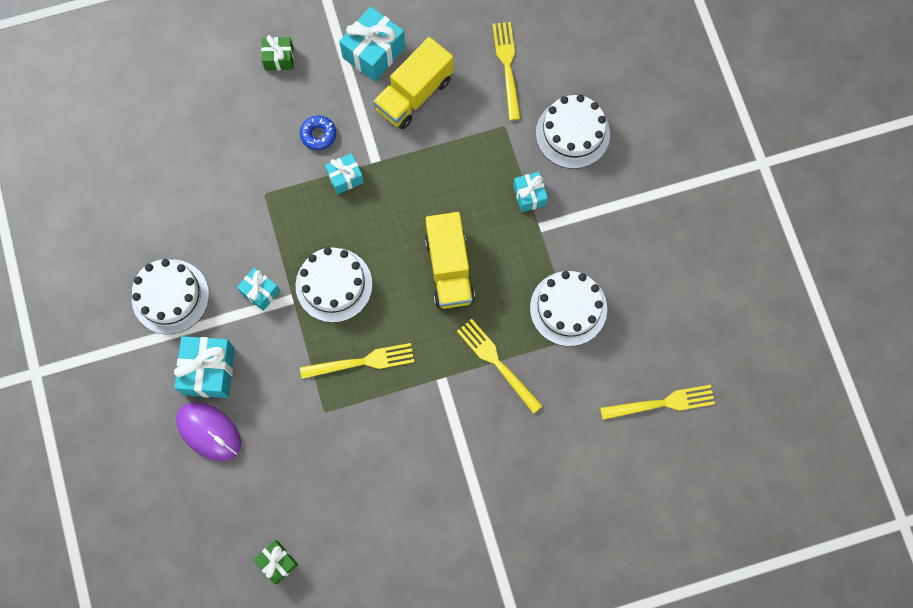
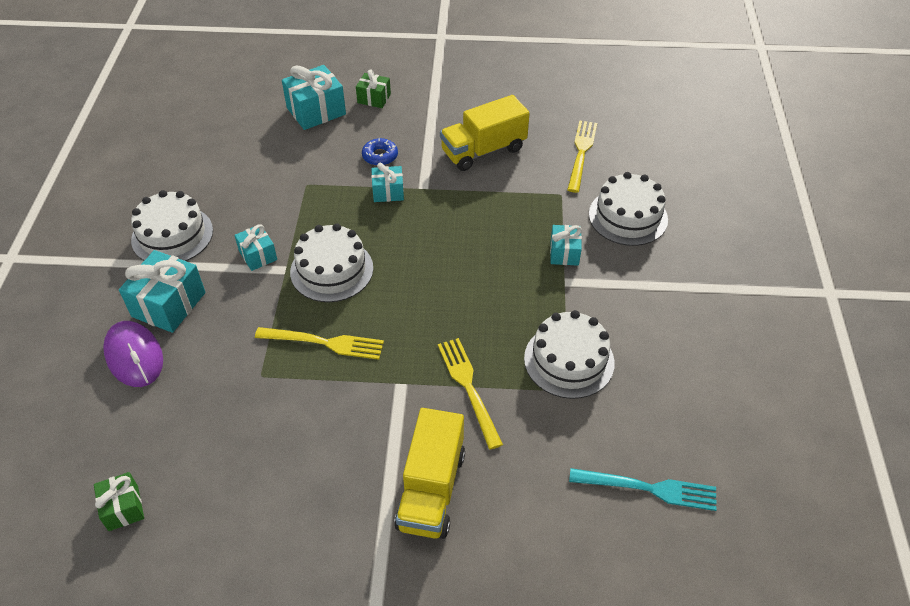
camera: 20 degrees right, 25 degrees down
turquoise gift [339,6,405,82] -> turquoise gift moved to [282,65,346,130]
yellow truck [425,212,475,309] -> yellow truck moved to [394,408,465,539]
yellow fork [600,385,715,420] -> turquoise fork [569,468,717,511]

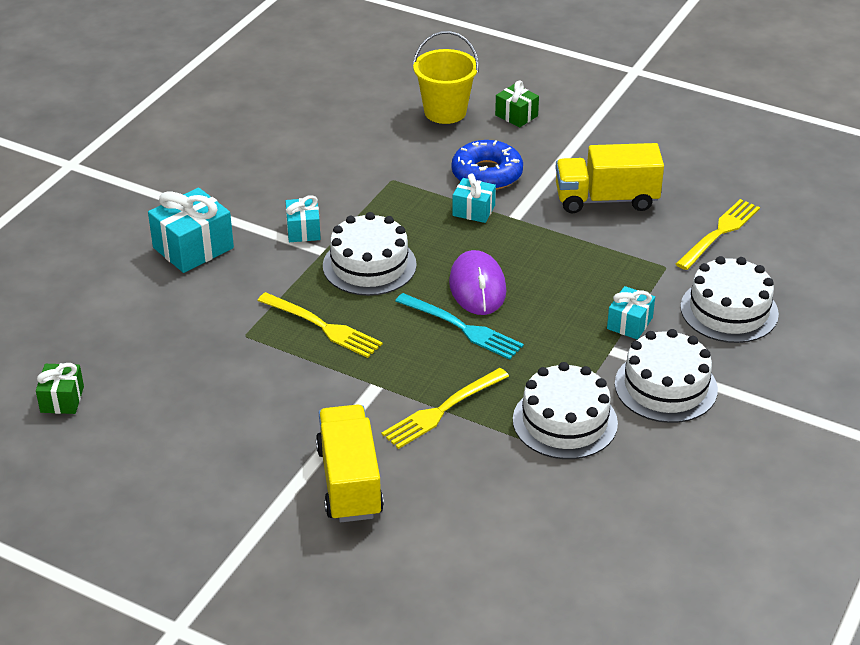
camera: 25 degrees right, 10 degrees down
purple mouse [103,321,163,387] -> purple mouse moved to [449,250,507,315]
white cake [131,190,213,261] -> white cake moved to [615,329,718,423]
turquoise gift [282,65,346,130] -> yellow bucket [413,31,479,124]
blue donut [362,138,398,166] -> blue donut [452,140,523,190], size x1.67
yellow truck [394,408,465,539] -> yellow truck turned 135 degrees clockwise [316,404,384,522]
yellow fork [438,338,503,449] -> yellow fork turned 135 degrees counterclockwise [382,368,509,449]
turquoise fork [569,468,717,511] -> turquoise fork moved to [395,293,524,360]

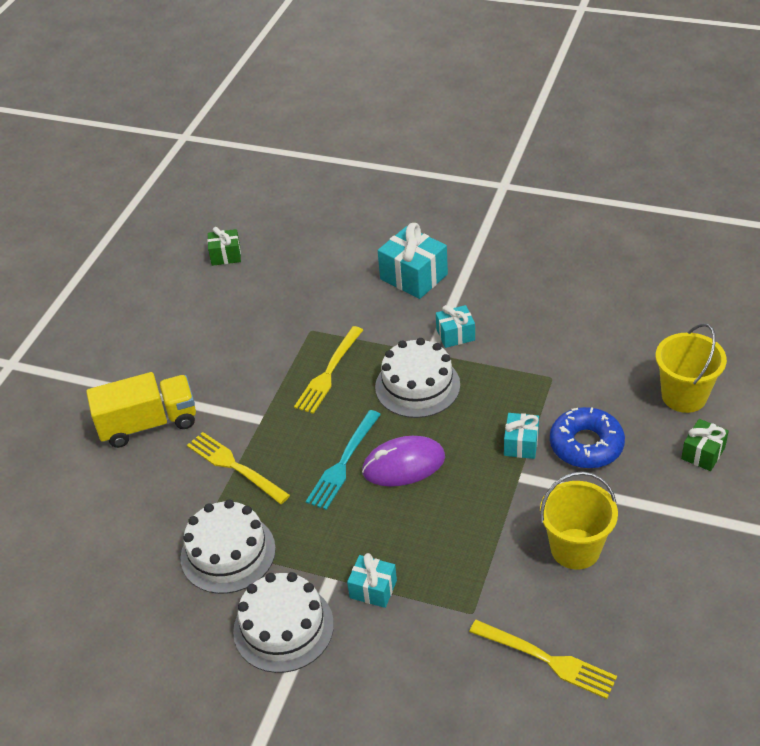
camera: 85 degrees right, 5 degrees up
yellow truck [555,143,664,213] -> yellow bucket [540,471,618,570]
white cake [680,256,779,343] -> none

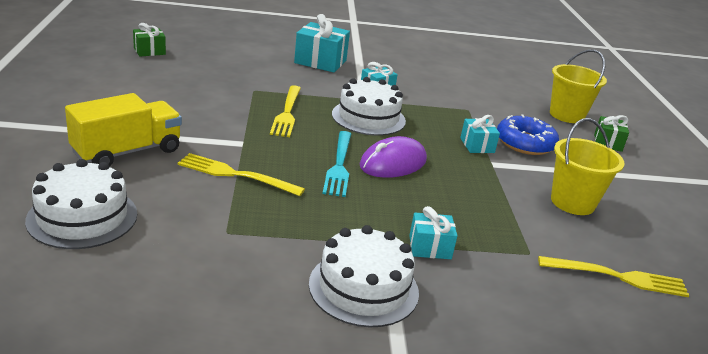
camera: 30 degrees left, 15 degrees down
white cake [180,499,276,594] -> white cake moved to [25,159,137,249]

